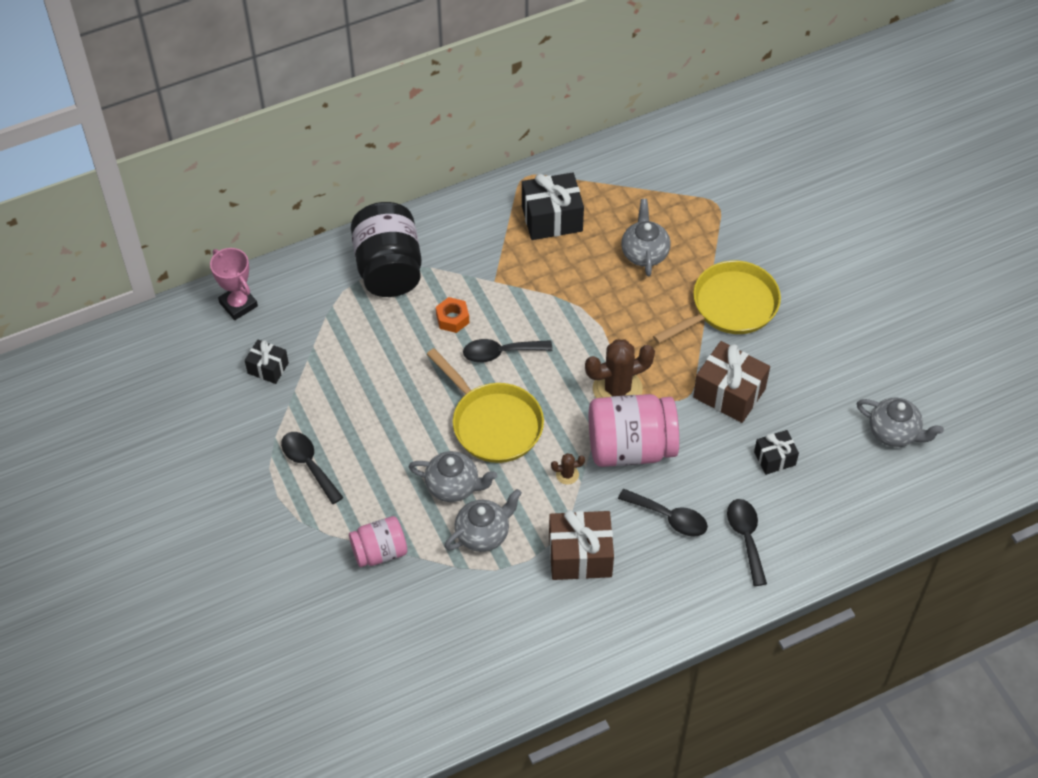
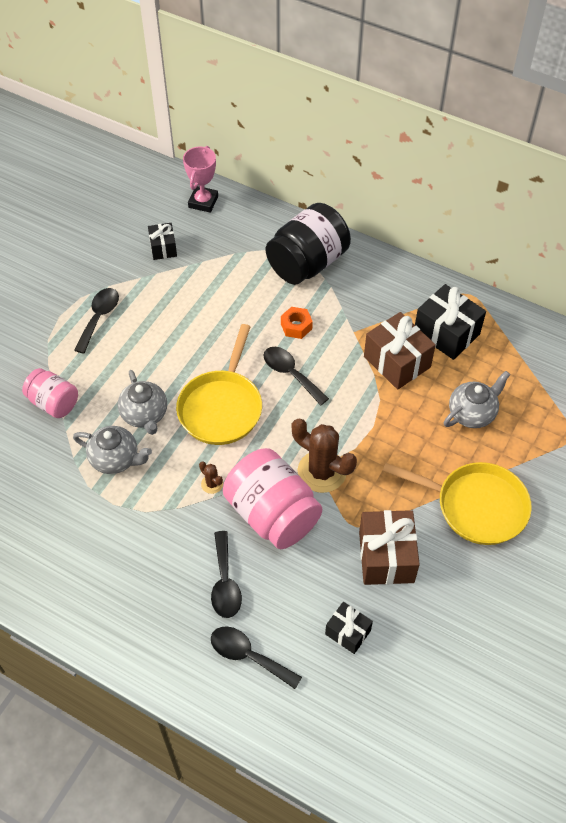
camera: 55 degrees right, 0 degrees up
brown gift [549,510,614,580] -> brown gift moved to [364,312,436,390]
black spoon [727,499,767,586] -> black spoon turned 105 degrees counterclockwise [211,626,302,689]
grey teapot [857,397,944,447] -> none

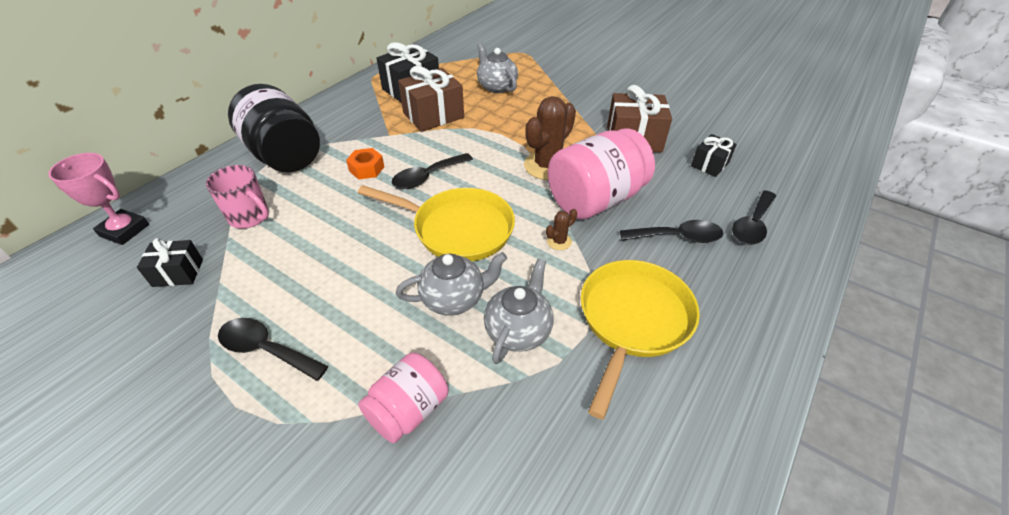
camera: 85 degrees left, 10 degrees down
yellow pan [383,462,532,545] -> yellow pan moved to [581,260,700,419]
none -> pink mug [206,165,269,228]

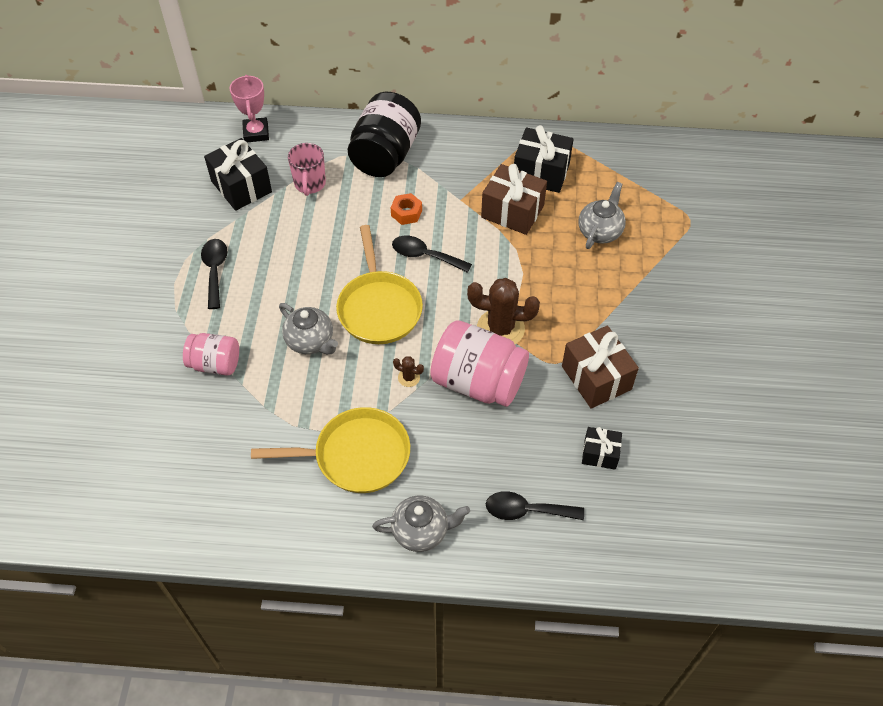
camera: 60 degrees right, 10 degrees up
black gift [137,238,203,287] -> black gift [204,138,272,211], size x1.74
grey teapot [484,258,554,364] -> grey teapot moved to [372,496,470,552]
black spoon [620,220,723,243] -> none

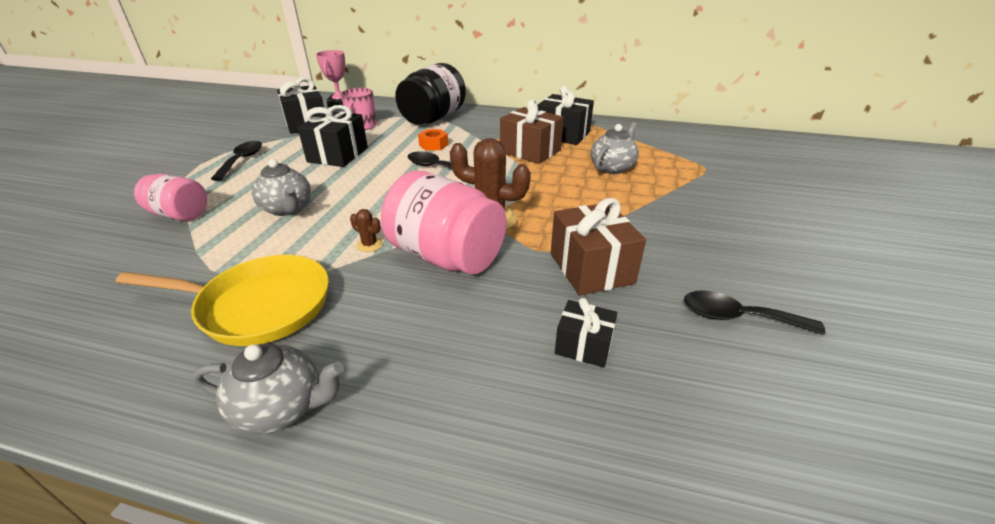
camera: 10 degrees right, 20 degrees down
yellow pan [336,225,423,344] -> none
black spoon [486,491,584,520] -> black spoon moved to [684,290,825,335]
none -> black gift [298,105,368,167]

